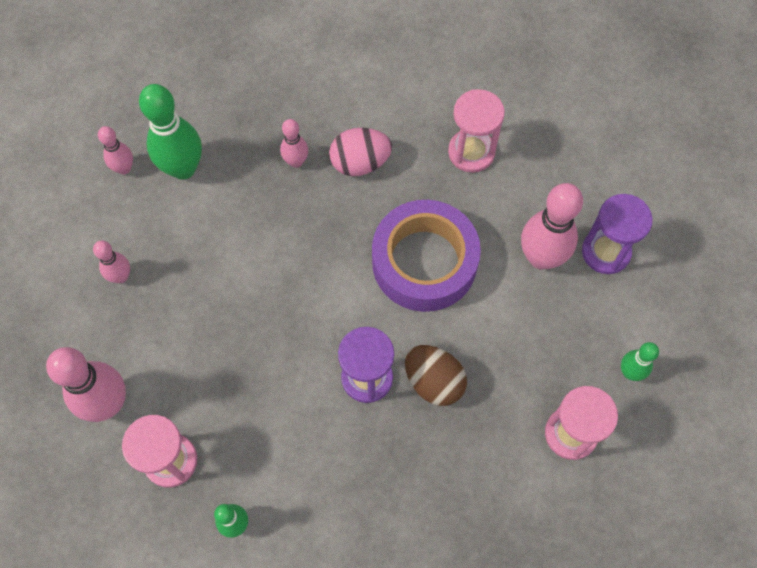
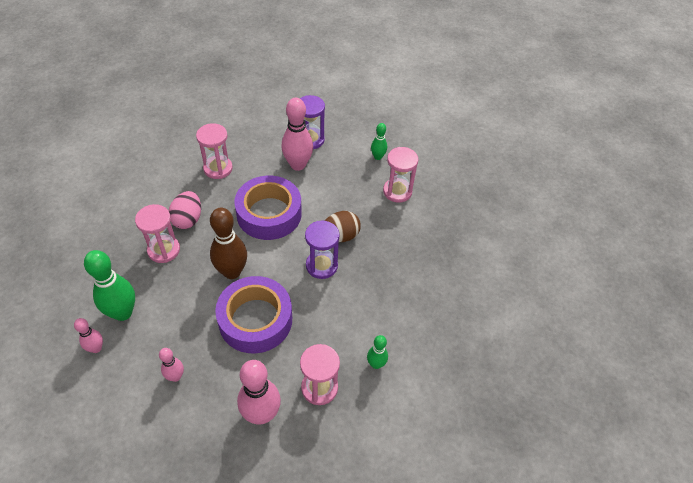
camera: 70 degrees left, 15 degrees down
pink bowling pin [280,119,308,168] -> pink hourglass [135,204,180,263]
none -> brown bowling pin [210,208,247,279]
none -> purple tape [215,276,292,353]

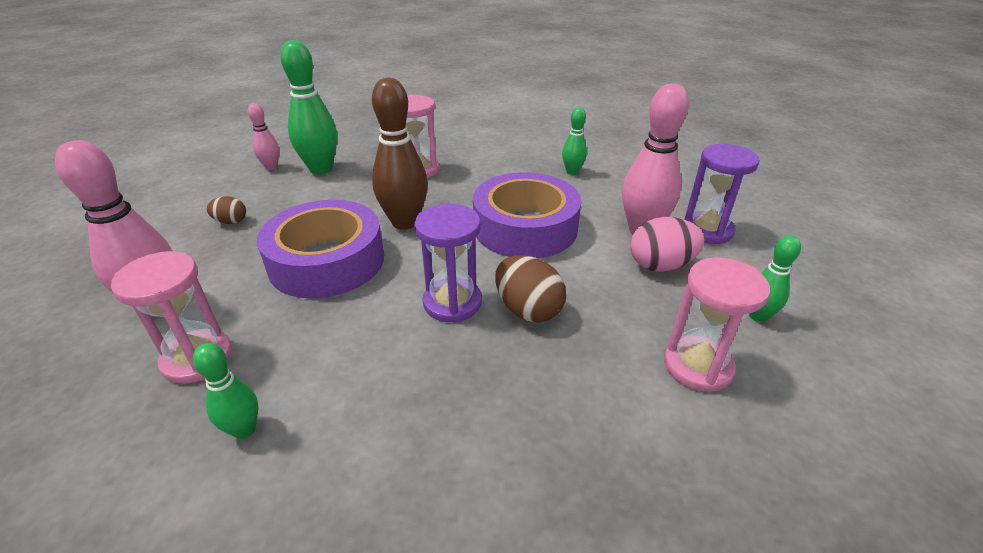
camera: 75 degrees right, 15 degrees down
pink bowling pin [159,348,184,382] -> brown egg [206,196,246,224]
pink egg [169,191,201,229] -> pink egg moved to [630,217,705,272]
pink hourglass [196,123,233,179] -> green bowling pin [562,107,587,175]

